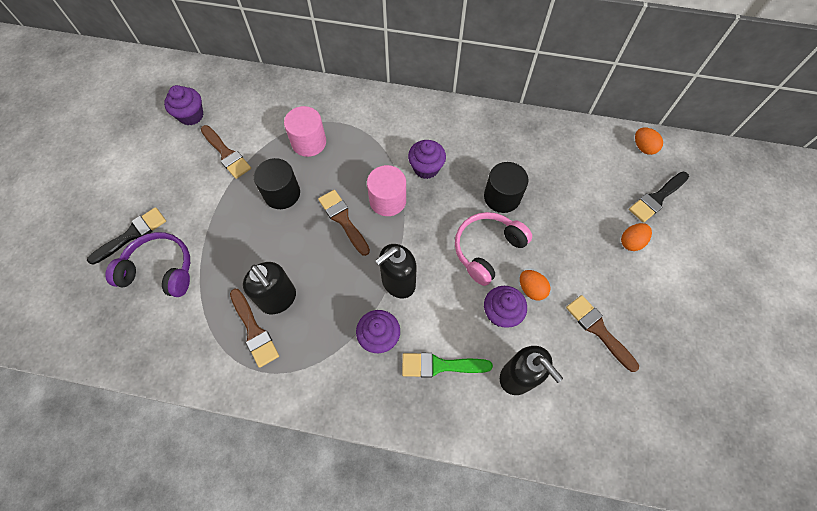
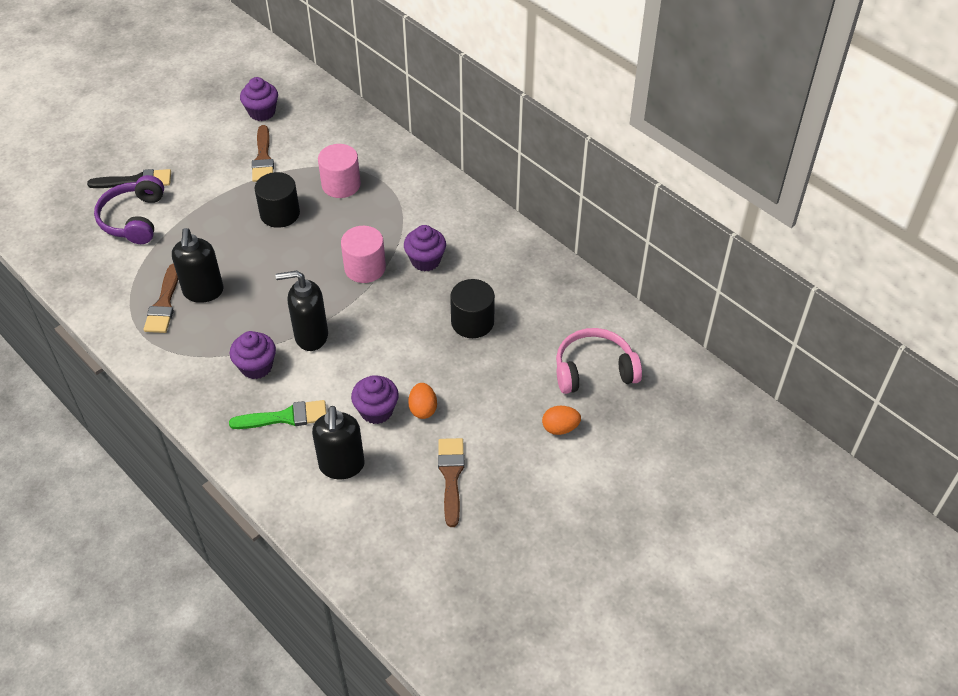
camera: 35 degrees right, 15 degrees down
purple headphones [105,232,190,297] -> purple headphones turned 135 degrees counterclockwise [94,175,164,244]
brown brush [318,190,370,256] -> none
green brush [402,353,493,378] -> green brush turned 135 degrees clockwise [229,400,327,429]
pink headphones [455,212,532,286] -> pink headphones moved to [556,328,642,394]
black brush [629,172,689,223] -> none
orange egg [635,127,663,155] -> none

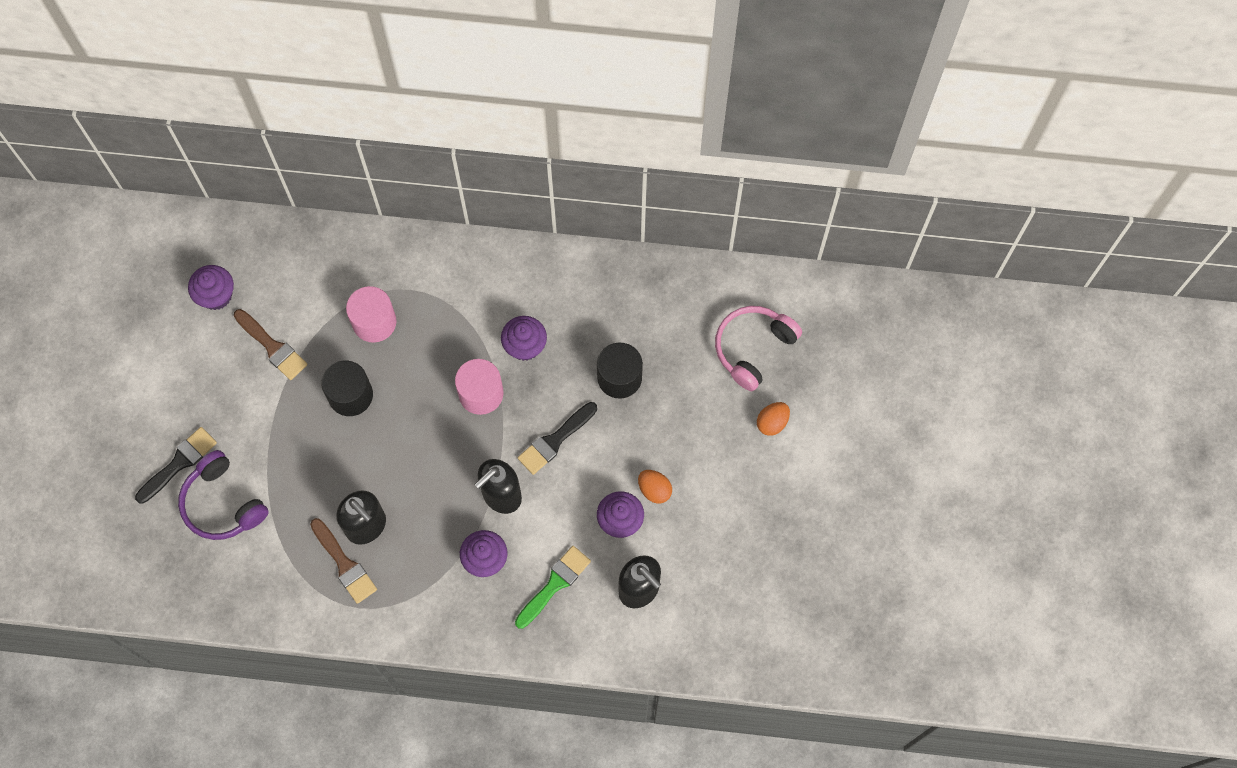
camera: 40 degrees left, 20 degrees up
brown brush [438,438,465,527] -> none
none -> black brush [518,402,597,475]

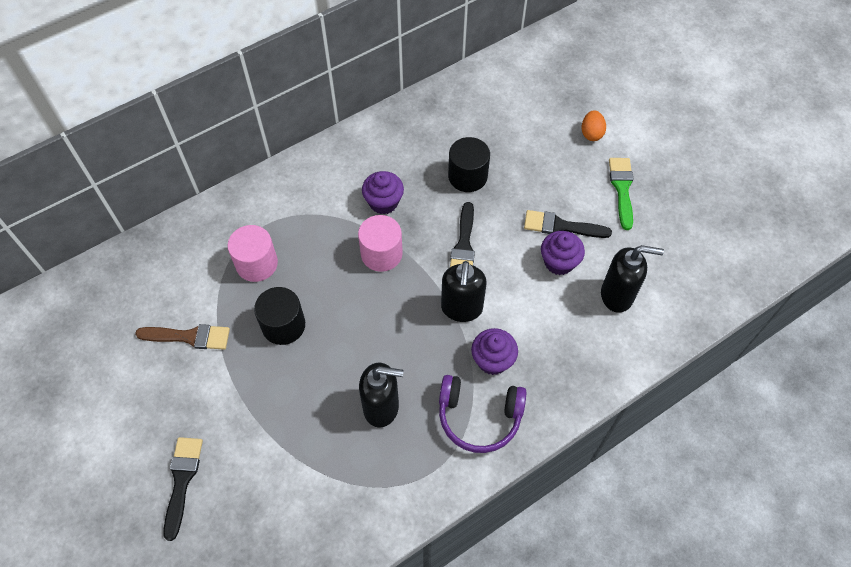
camera: 40 degrees left, 10 degrees down
purple headphones [178,450,269,540] -> purple headphones moved to [439,375,527,453]
purple cupcake [188,265,234,310] -> none
brown brush [310,518,377,604] -> none
green brush [515,546,591,629] -> green brush moved to [609,158,634,230]
orange egg [638,470,672,503] -> black brush [524,210,612,238]
pink headphones [715,306,802,391] -> none

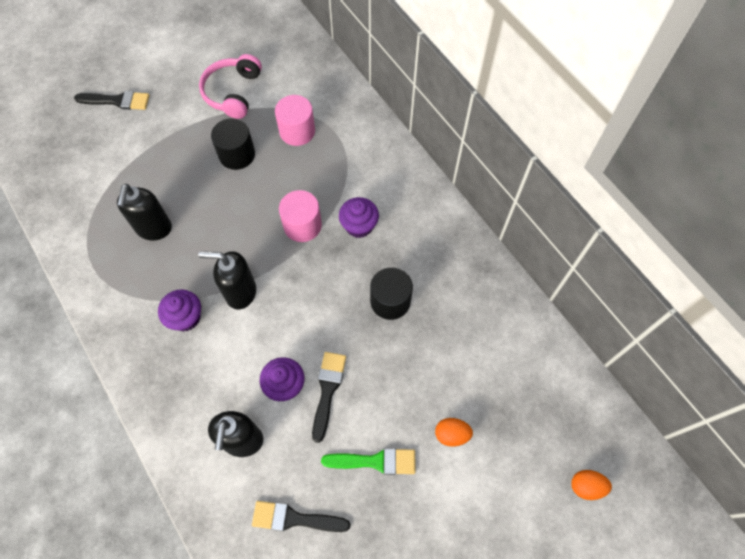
camera: 90 degrees right, 5 degrees up
brown brush [135,324,230,350] -> pink headphones [199,54,262,119]
purple headphones [439,375,527,453] -> none
black brush [450,202,475,267] -> black brush moved to [252,501,351,532]
none -> orange egg [571,470,612,500]

